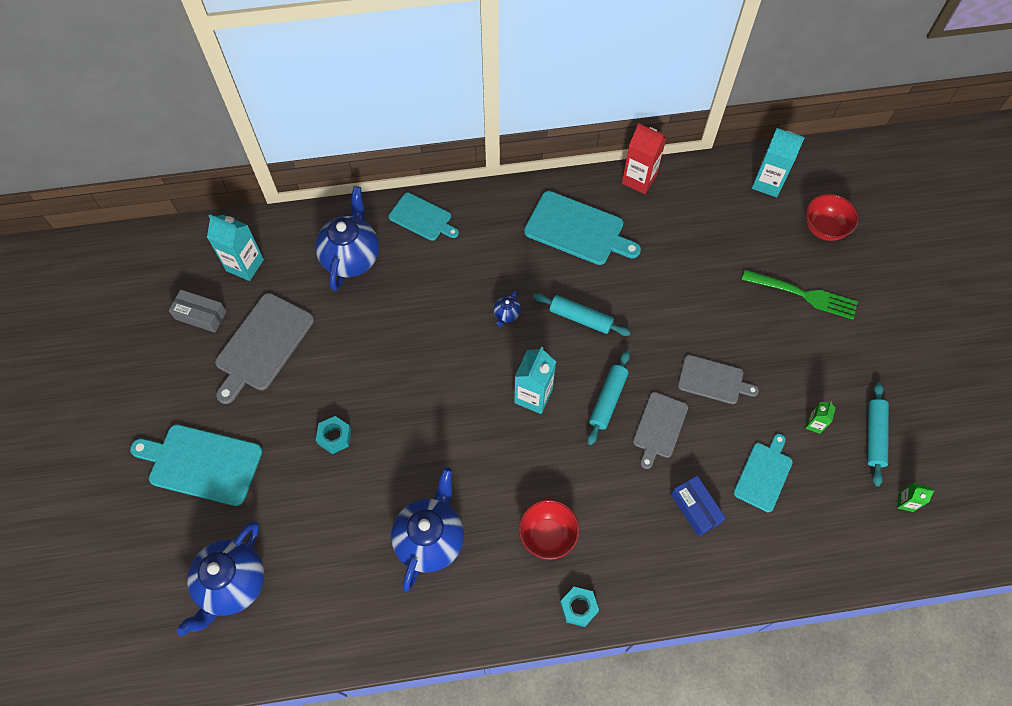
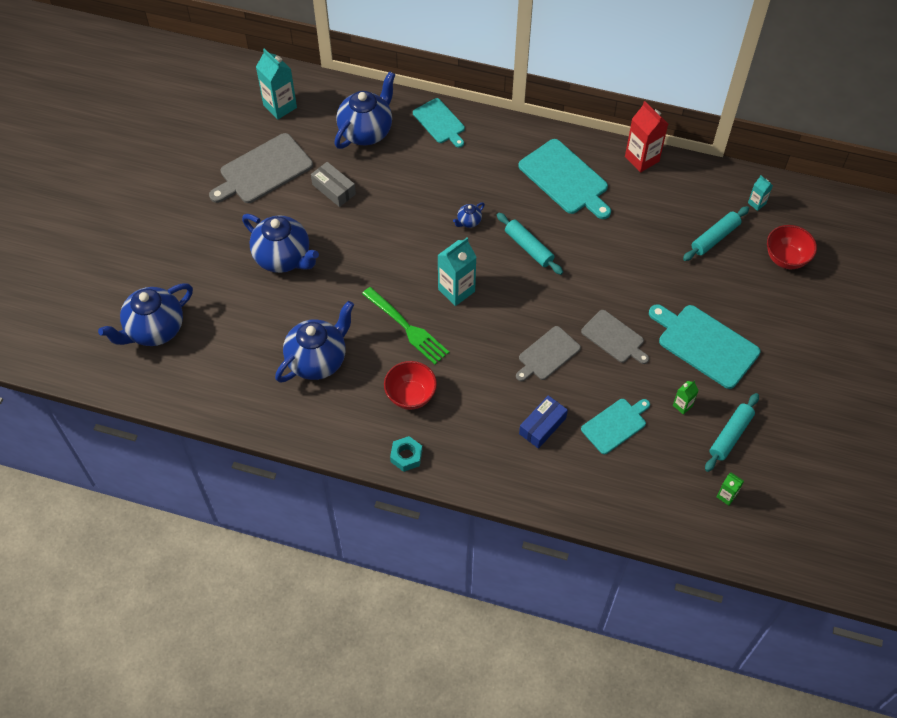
camera: 25 degrees right, 5 degrees down
turquoise cutting board [130,425,262,506] -> turquoise cutting board moved to [649,304,761,389]
grey box [169,290,226,333] -> grey box moved to [311,162,356,207]
turquoise nut [316,416,351,454] -> blue teapot [242,214,319,273]
turquoise rolling pin [587,350,630,445] -> turquoise rolling pin moved to [683,206,749,261]
blue box [671,476,726,537] -> blue box turned 45 degrees clockwise [519,395,568,449]
green fork [742,270,858,320] -> green fork moved to [362,287,449,364]
turquoise carton [752,128,805,197] -> turquoise carton [748,175,773,211], size x0.52

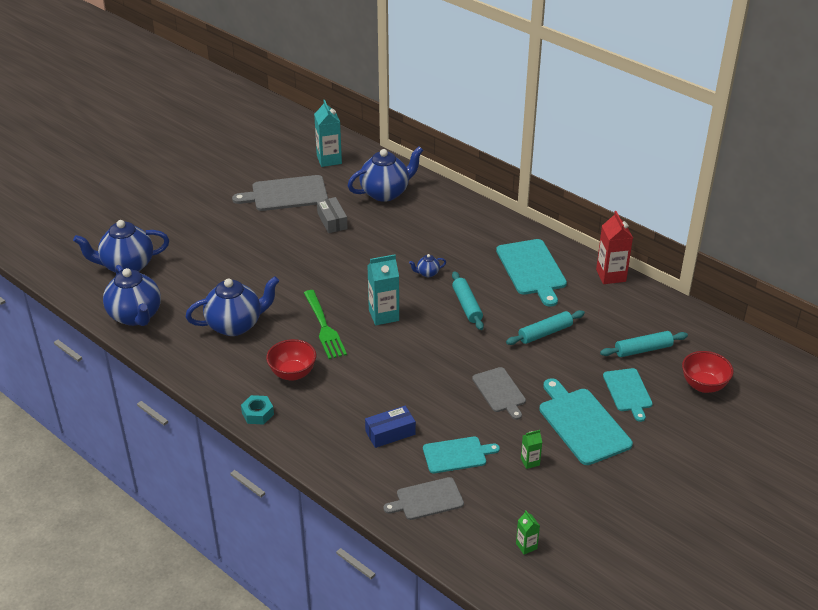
camera: 25 degrees right, 20 degrees down
blue teapot [242,214,319,273] -> blue teapot moved to [103,265,161,326]
turquoise cutting board [413,98,465,148] -> turquoise cutting board moved to [603,368,653,422]
grey cutting board [516,326,581,381] -> grey cutting board moved to [383,477,464,520]
turquoise rolling pin [705,393,759,472] -> turquoise rolling pin moved to [506,310,585,345]
turquoise carton [748,175,773,211] -> none

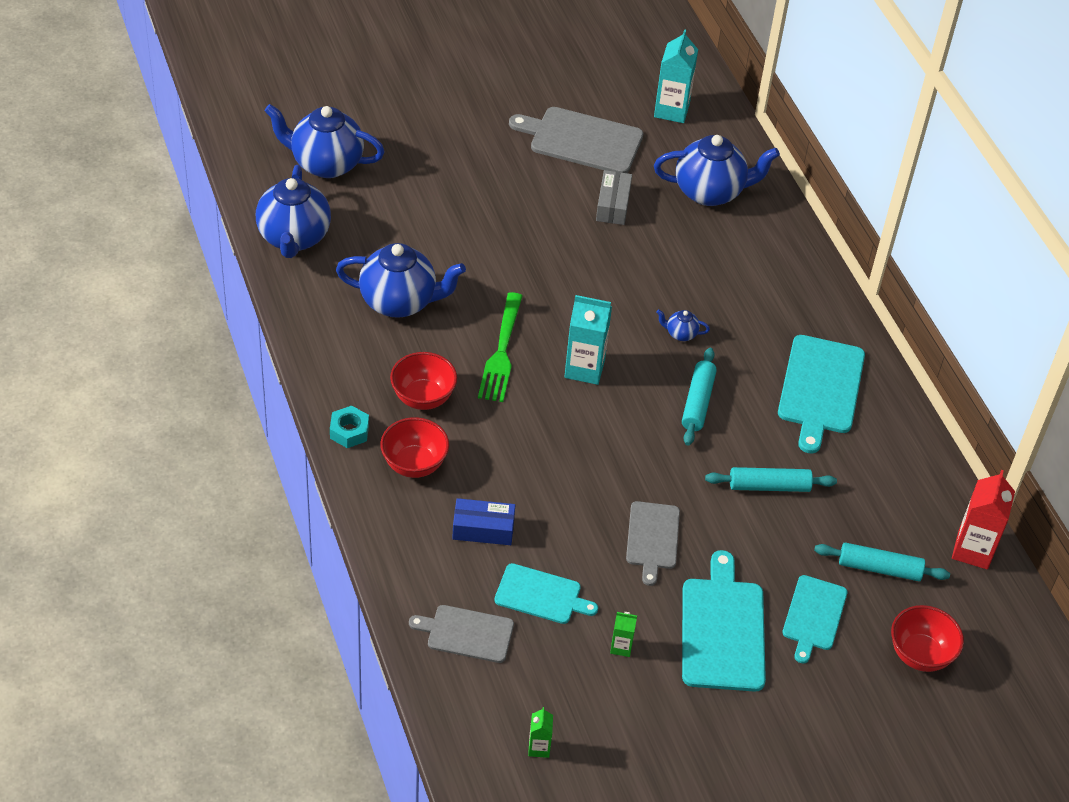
camera: 25 degrees right, 10 degrees up
red carton [596,211,633,284] -> red carton moved to [952,470,1015,570]
none -> red bowl [380,417,449,478]

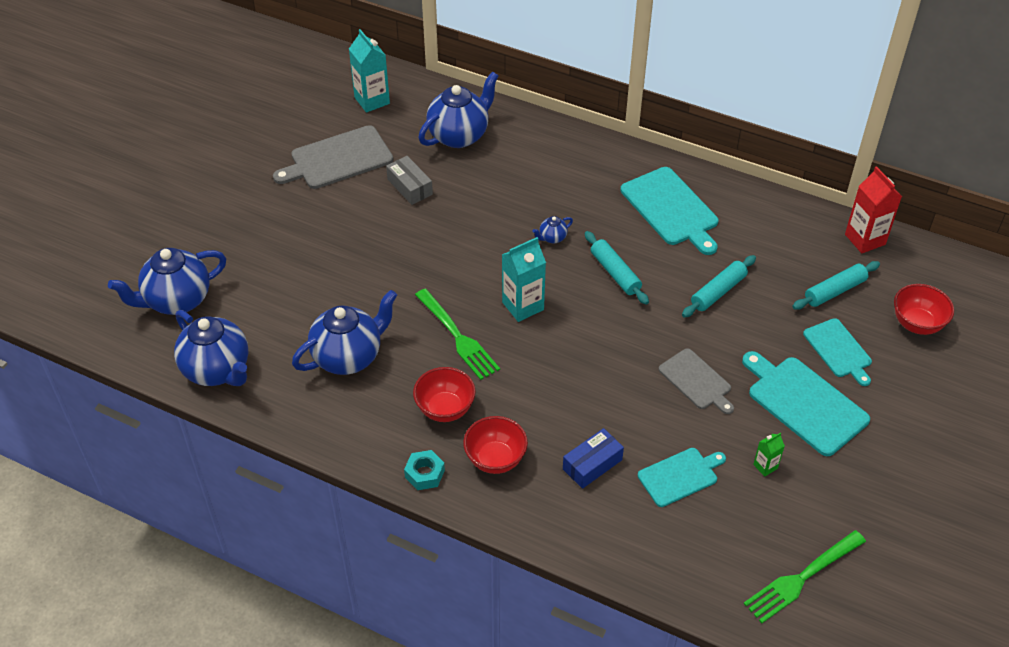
camera: 40 degrees left, 0 degrees up
grey cutting board [409,605,514,663] -> none
green carton [528,707,553,758] -> green fork [744,530,866,623]

